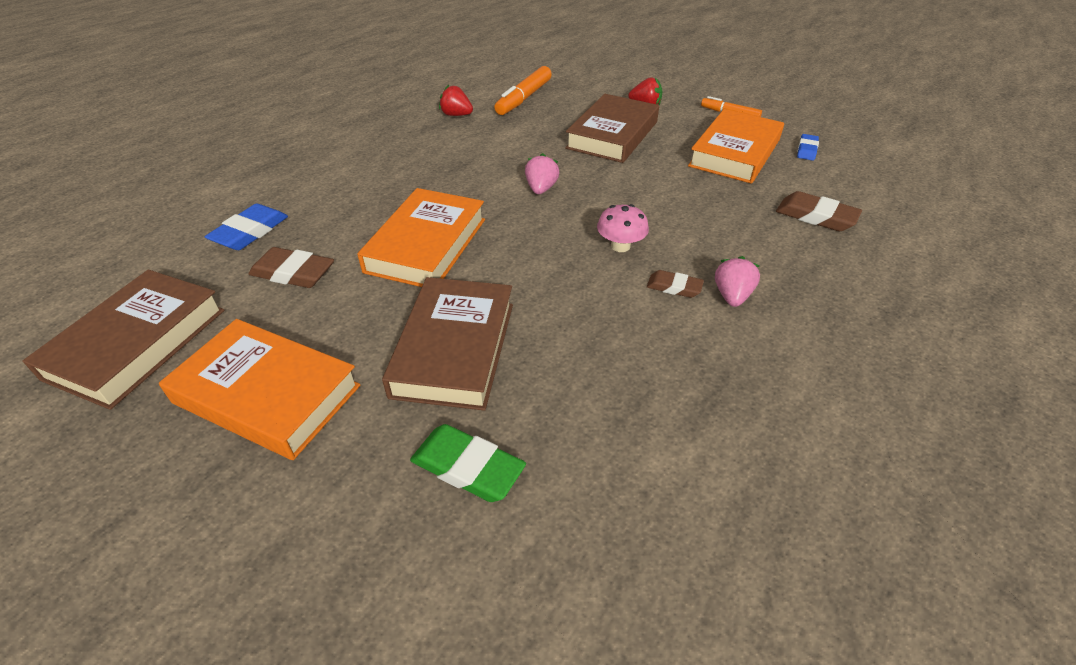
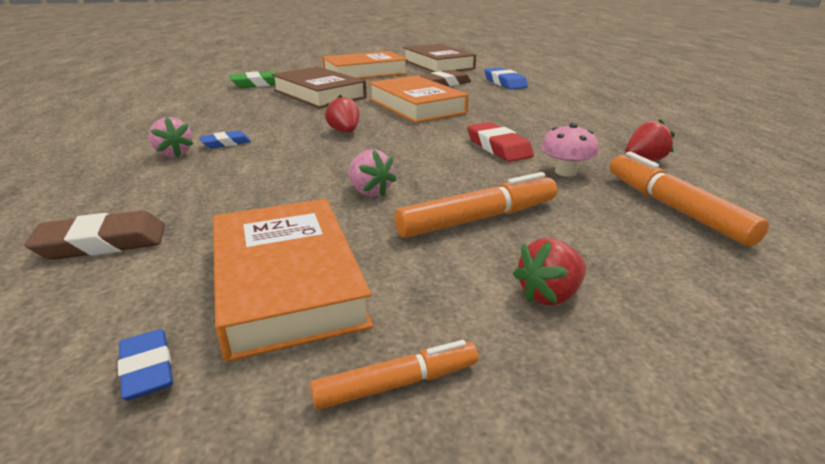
camera: 130 degrees right, 15 degrees down
pink strawberry [525,153,560,194] -> pink strawberry moved to [348,149,397,197]
brown book [565,94,659,163] -> orange marker [394,172,557,238]
pink mushroom [597,204,649,252] -> pink mushroom moved to [541,123,599,176]
brown eraser [647,270,704,298] -> blue eraser [199,130,251,149]
none -> red strawberry [325,95,360,133]
none -> red eraser [467,122,534,162]

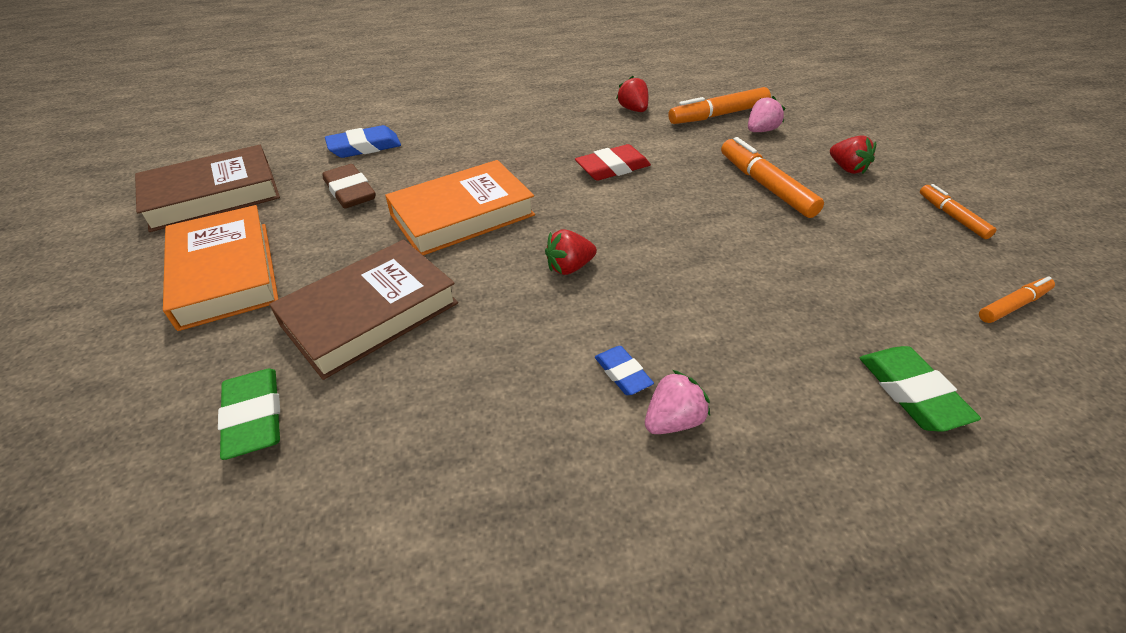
camera: 90 degrees left, 15 degrees up
brown eraser [25,211,165,260] -> green eraser [860,346,981,432]
blue eraser [118,329,173,401] -> orange marker [979,276,1055,323]
orange book [213,199,373,362] -> none
pink strawberry [348,149,397,197] -> pink strawberry moved to [748,96,785,132]
pink mushroom [541,123,599,176] -> none

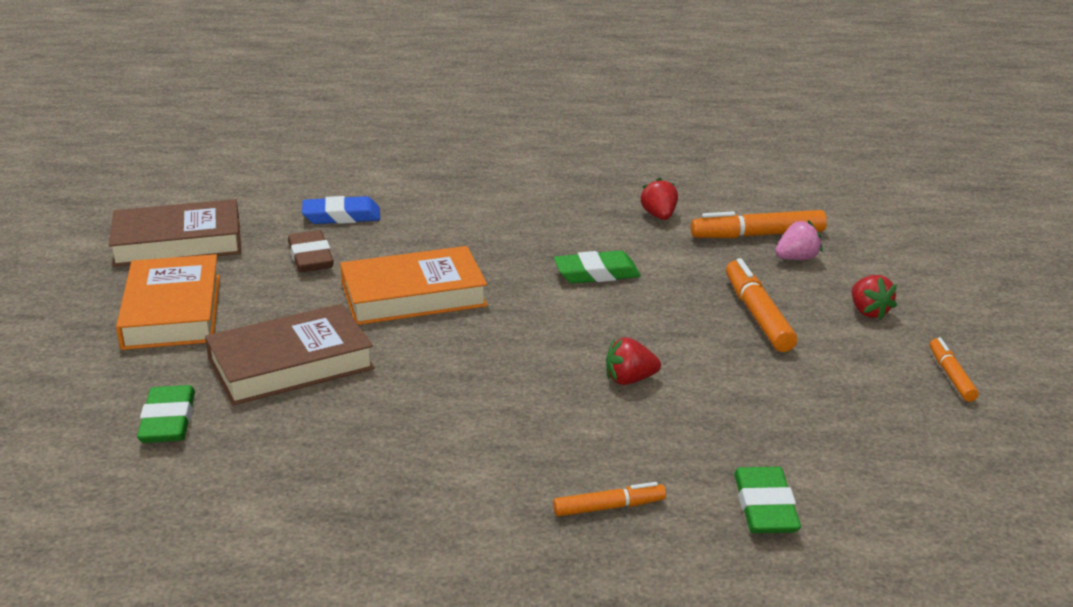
camera: 15 degrees right, 15 degrees down
red strawberry [545,229,597,275] -> red strawberry moved to [606,337,661,385]
red eraser [575,144,651,181] -> green eraser [554,251,641,284]
blue eraser [595,346,654,395] -> none
pink strawberry [645,370,710,434] -> none
orange marker [979,276,1055,323] -> orange marker moved to [553,482,666,516]

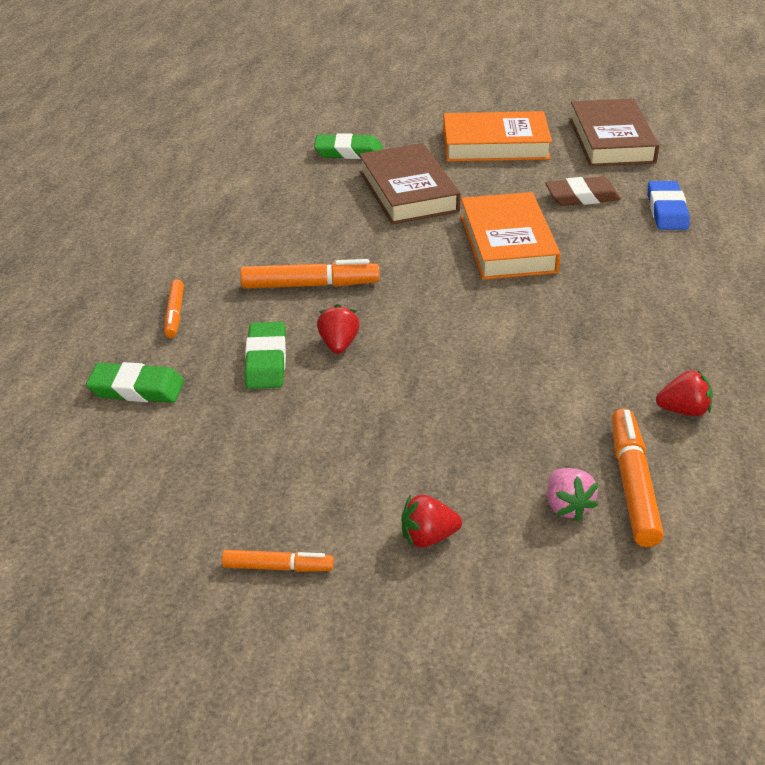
camera: 100 degrees right, 10 degrees up
green eraser [554,251,641,284] -> green eraser moved to [245,322,286,389]
orange marker [726,258,797,352] -> orange marker moved to [240,259,380,289]

